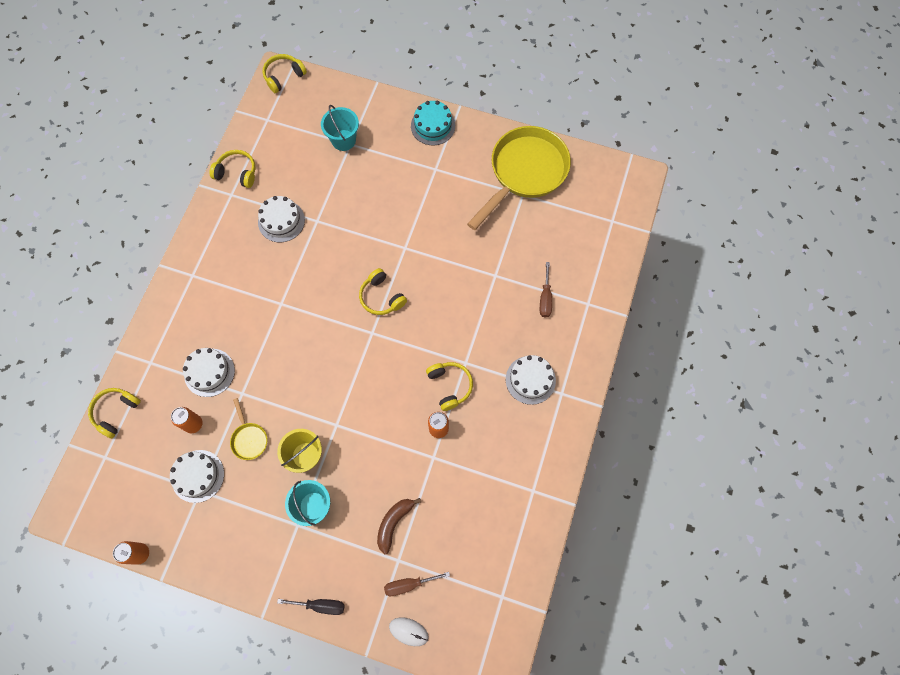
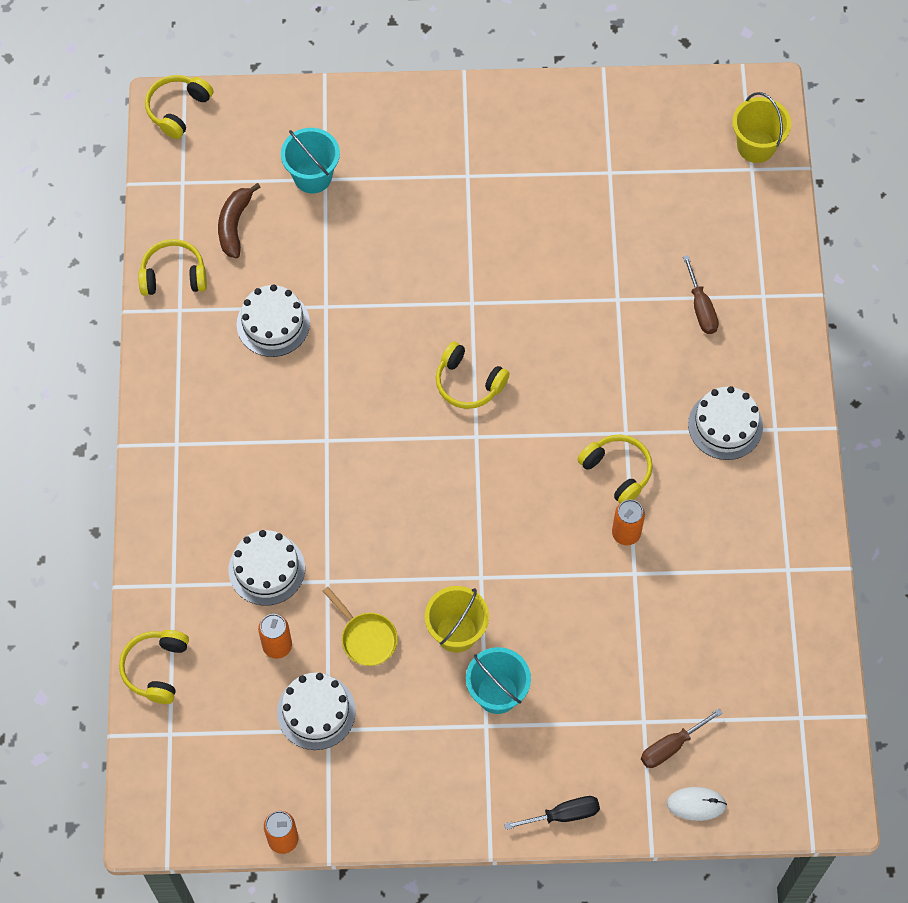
camera: 20 degrees left, 5 degrees down
brown banana [377,498,421,555] -> brown banana moved to [218,183,261,258]
turquoise cake [411,101,455,145] -> none
yellow pan [467,126,571,230] -> none
none -> yellow bucket [732,92,791,163]

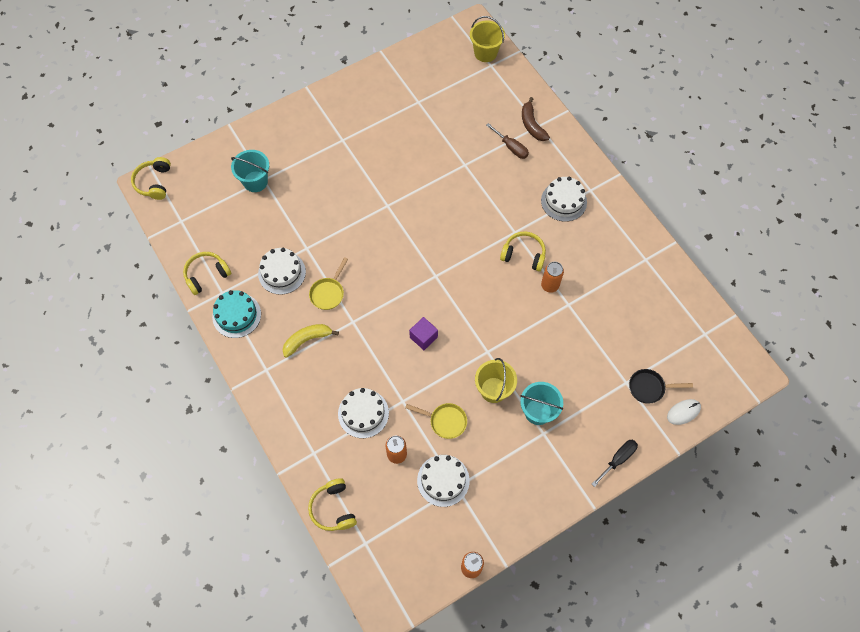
camera: 30 degrees left, 0 degrees up
brown banana [218,183,261,258] -> brown banana moved to [522,97,550,141]
yellow headphones [436,341,510,409] -> none
brown screwdriver [641,709,723,768] -> black pan [629,369,693,404]
none -> turquoise cake [212,290,261,338]
none -> yellow banana [283,324,339,358]
none -> yellow pan [309,257,348,310]
none -> purple cube [409,317,438,350]

